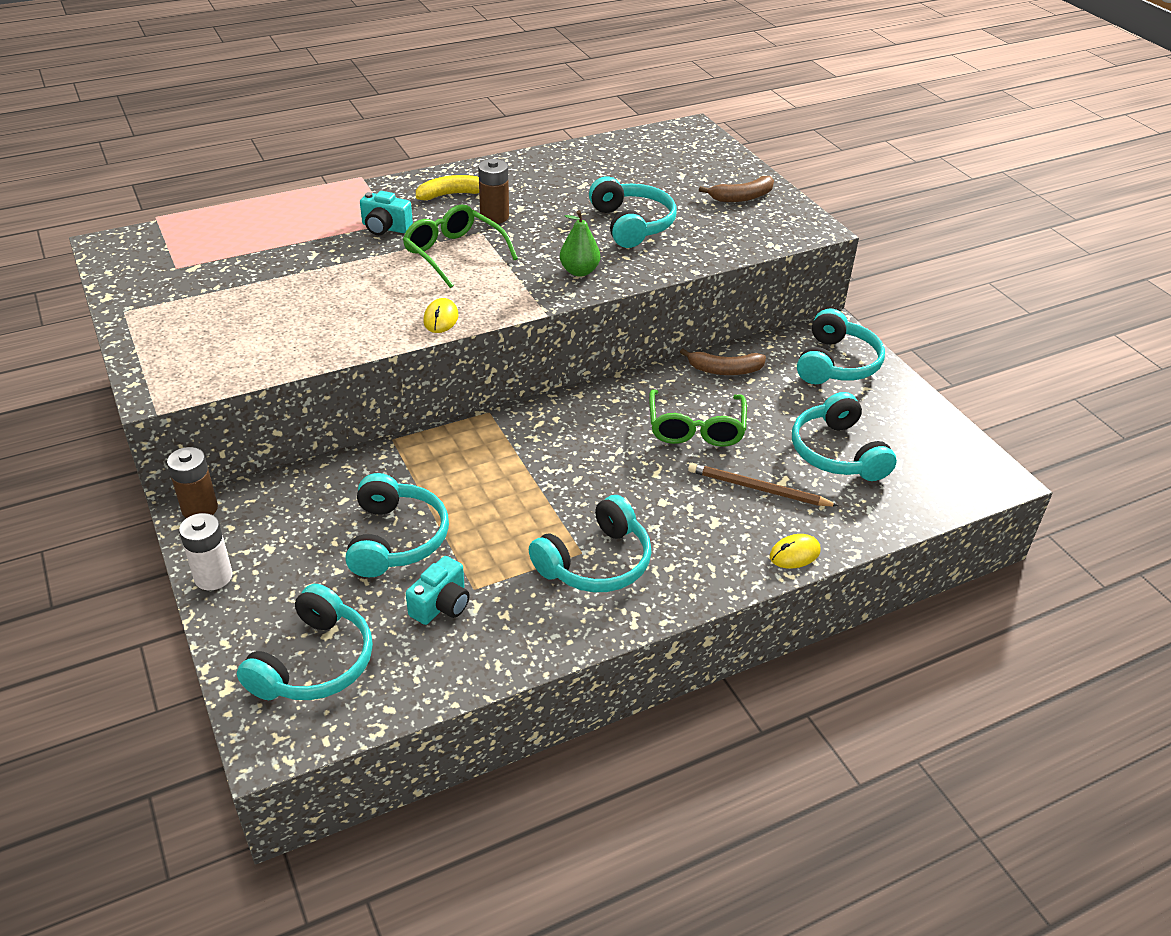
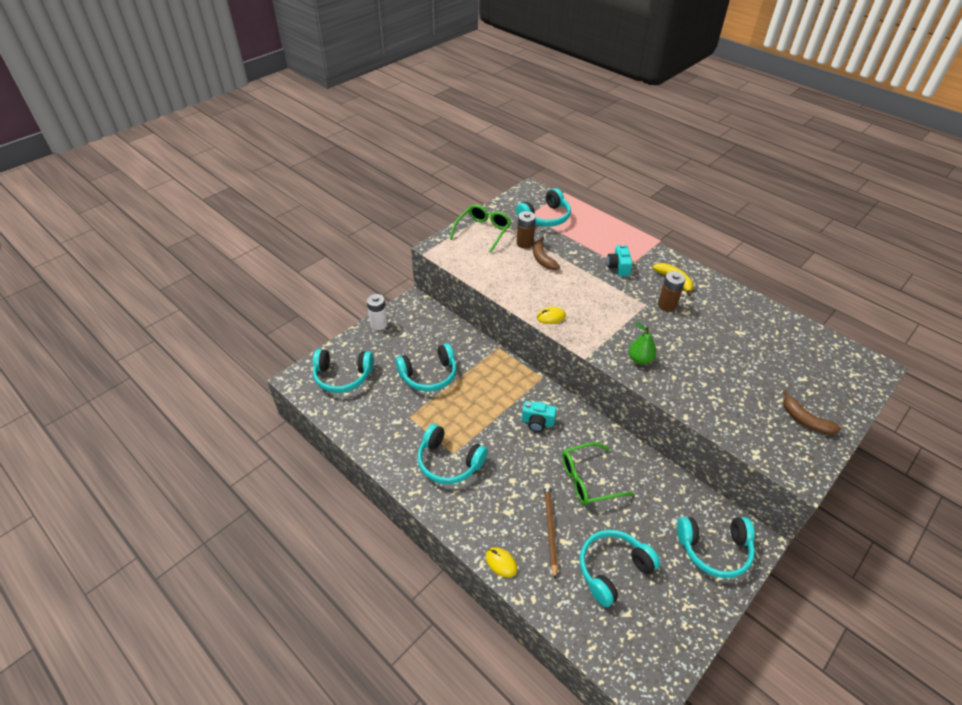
camera: 70 degrees right, 5 degrees up
brown battery [167,447,218,518] -> brown battery moved to [516,211,536,249]
green glasses [403,205,518,288] -> green glasses moved to [450,204,511,253]
turquoise camera [406,556,469,625] -> turquoise camera moved to [522,401,557,432]
turquoise headphones [589,176,677,248] -> turquoise headphones moved to [516,188,571,227]
brown banana [680,348,766,375] -> brown banana moved to [533,237,560,270]

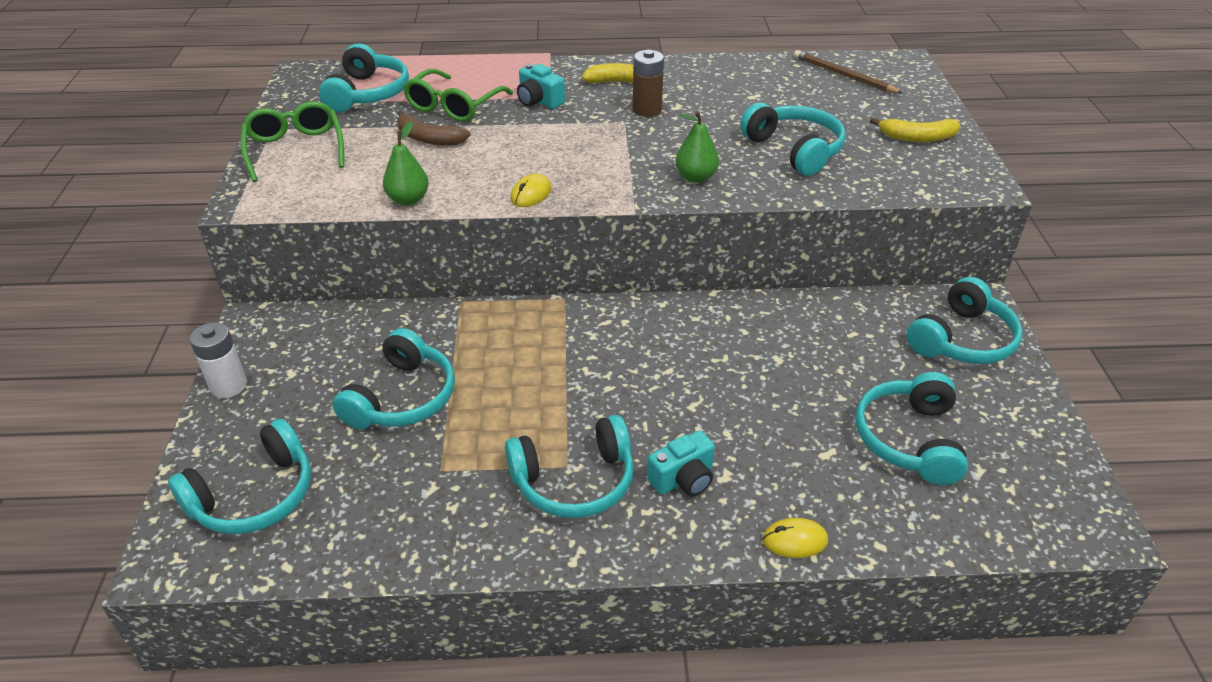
camera: 45 degrees left, 5 degrees down
brown battery [516,211,536,249] -> none
turquoise camera [522,401,557,432] -> turquoise camera moved to [647,430,715,496]
brown pencil [544,483,558,580] -> brown pencil moved to [794,50,903,94]
green glasses [562,442,634,505] -> green glasses moved to [403,69,513,122]
brown banana [783,390,841,435] -> yellow banana [870,117,960,142]
none -> green pear [383,121,429,205]
none -> turquoise headphones [740,103,846,176]

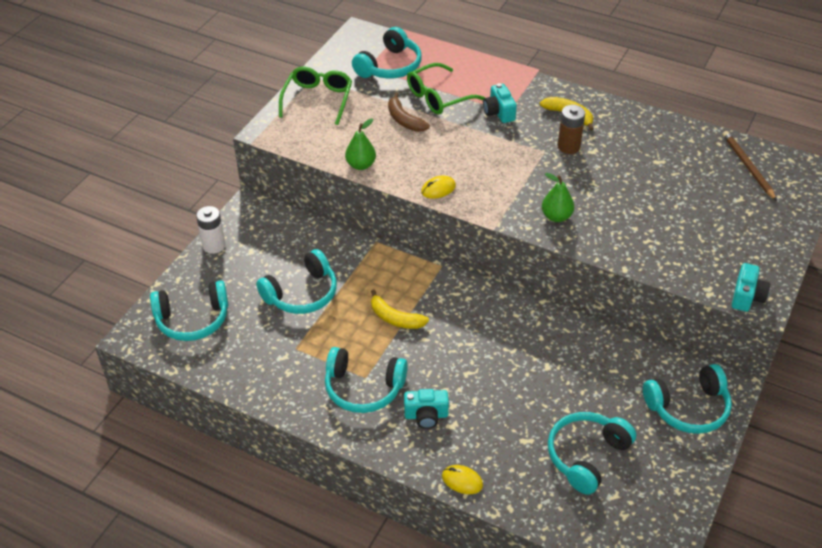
camera: 30 degrees right, 5 degrees up
turquoise headphones [740,103,846,176] -> none
yellow banana [870,117,960,142] -> yellow banana moved to [371,289,429,329]
none -> turquoise camera [732,263,770,312]

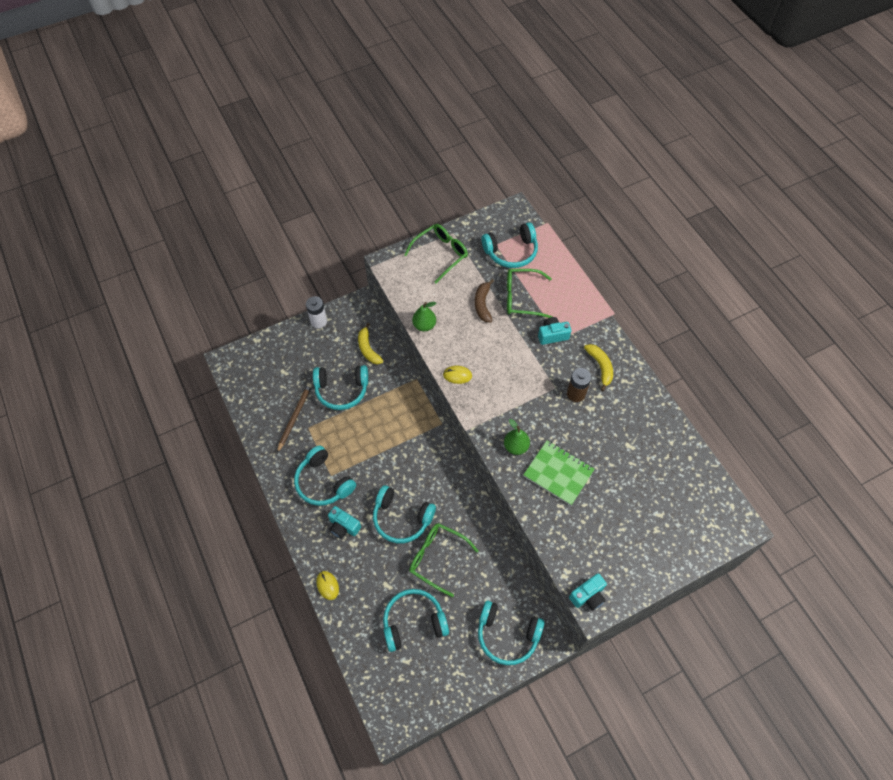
camera: 35 degrees right, 15 degrees up
turquoise headphones [150,280,228,341] -> turquoise headphones moved to [373,485,436,543]
yellow banana [371,289,429,329] -> yellow banana moved to [358,323,384,364]
turquoise camera [483,83,517,123] -> turquoise camera turned 60 degrees clockwise [538,317,571,345]
brown pencil [723,131,777,201] -> brown pencil moved to [277,383,312,453]
none -> green glasses [409,523,478,597]
none -> green notebook [523,441,595,505]

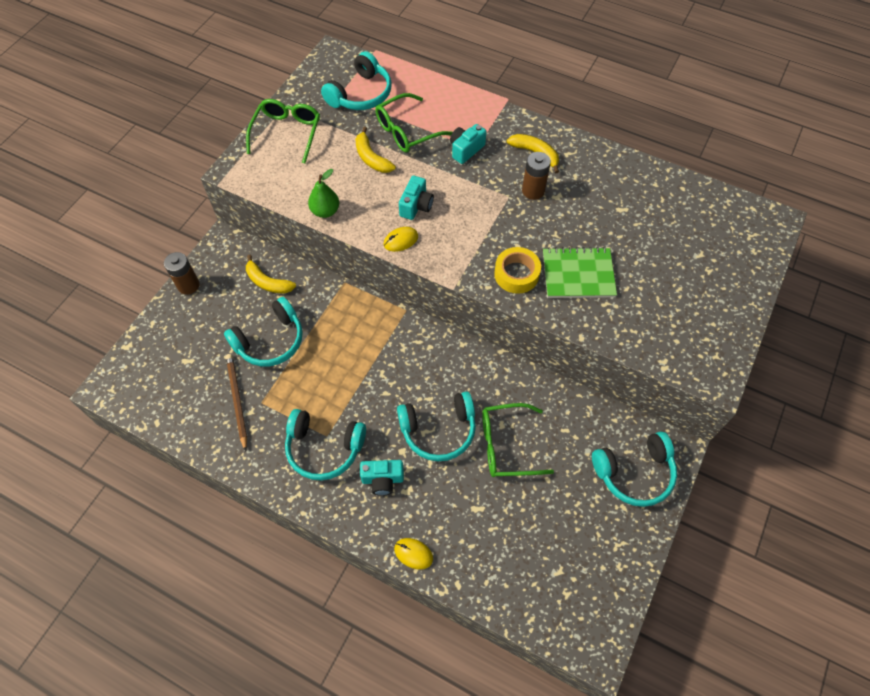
camera: 35 degrees left, 0 degrees up
white battery [306,296,327,328] -> brown battery [164,252,199,295]
turquoise headphones [383,589,449,652] -> none
brown banana [475,279,494,322] -> yellow banana [355,127,396,173]
green pear [504,419,530,455] -> yellow tape [494,247,541,294]
turquoise camera [569,573,607,611] -> turquoise camera moved to [399,176,434,220]

